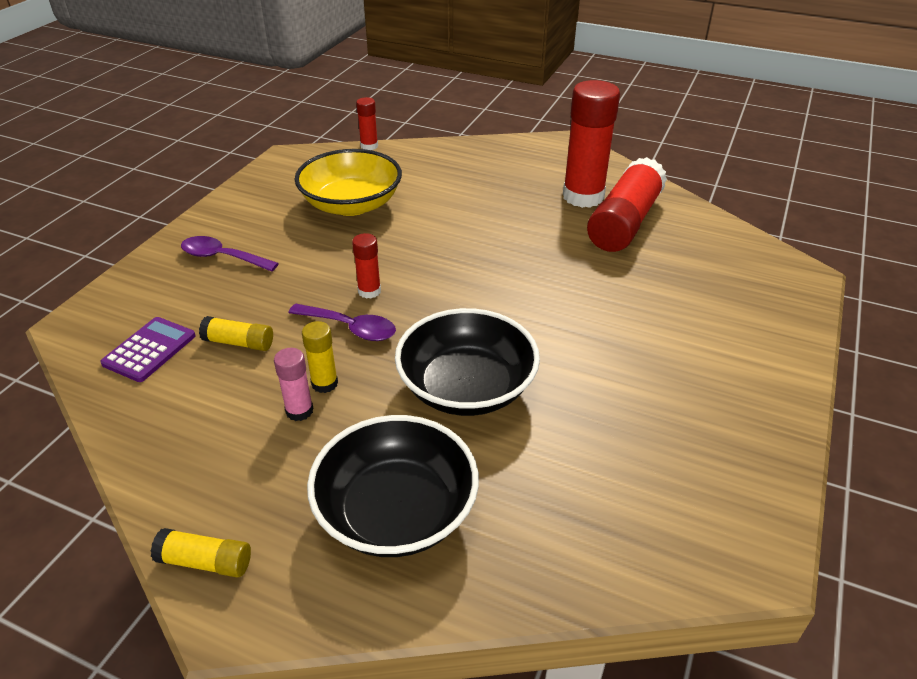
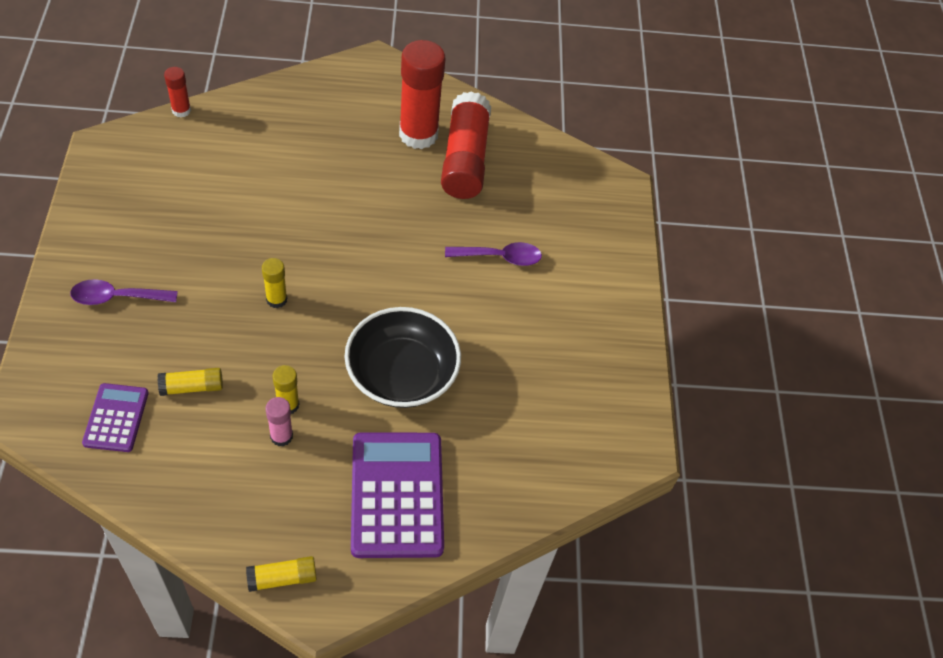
camera: 30 degrees left, 15 degrees up
purple spoon [288,304,396,341] -> purple spoon moved to [445,242,542,266]
yellow bowl [295,149,402,216] -> none
black bowl [307,415,479,557] -> purple calculator [351,432,444,558]
red glue stick [352,233,381,299] -> yellow glue stick [262,258,287,308]

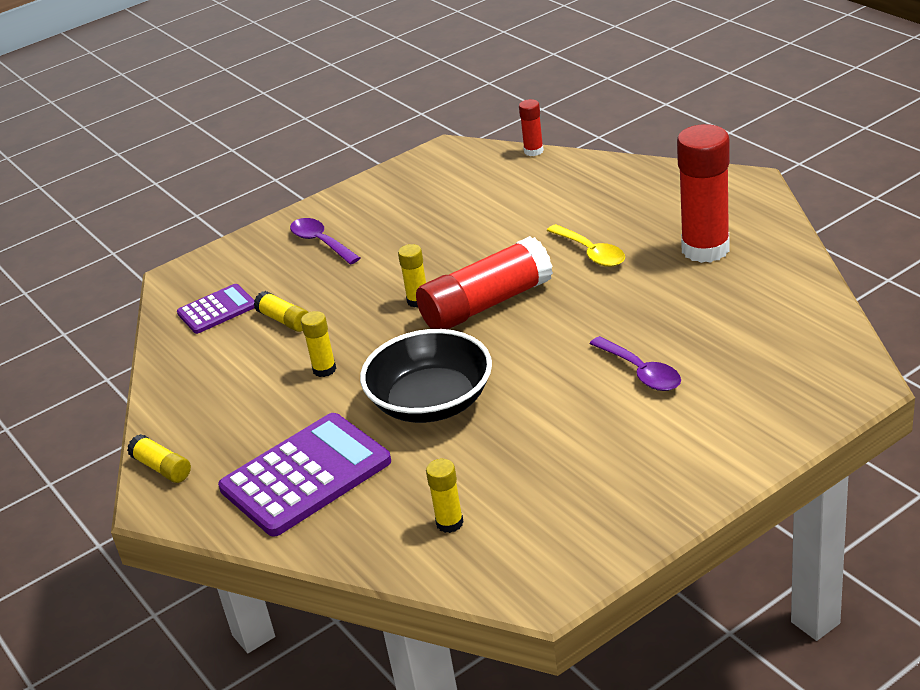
camera: 65 degrees right, 20 degrees down
pink glue stick [265,397,293,447] -> none
red glue stick [441,92,491,199] -> red glue stick moved to [416,236,553,330]
none -> yellow glue stick [426,459,464,533]
none -> yellow spoon [547,224,625,267]

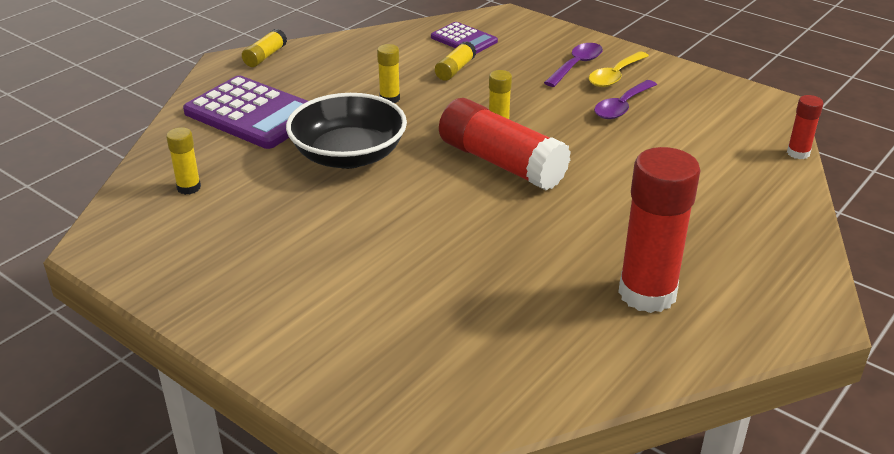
camera: 70 degrees right, 0 degrees up
yellow spoon [547,224,625,267] -> yellow spoon moved to [589,52,649,87]
purple spoon [590,336,681,391] -> purple spoon moved to [594,80,657,119]

